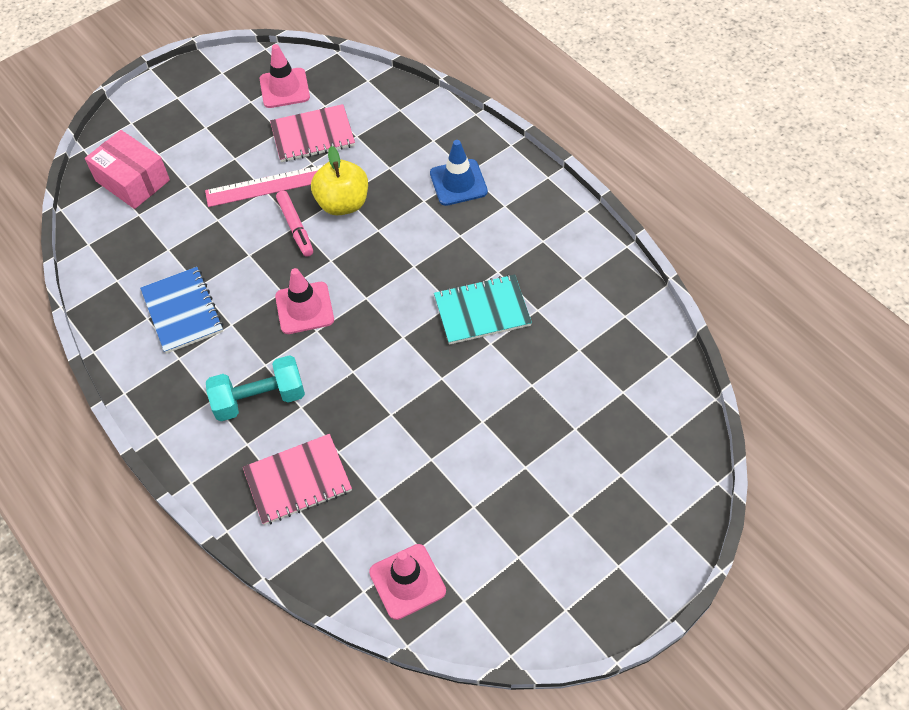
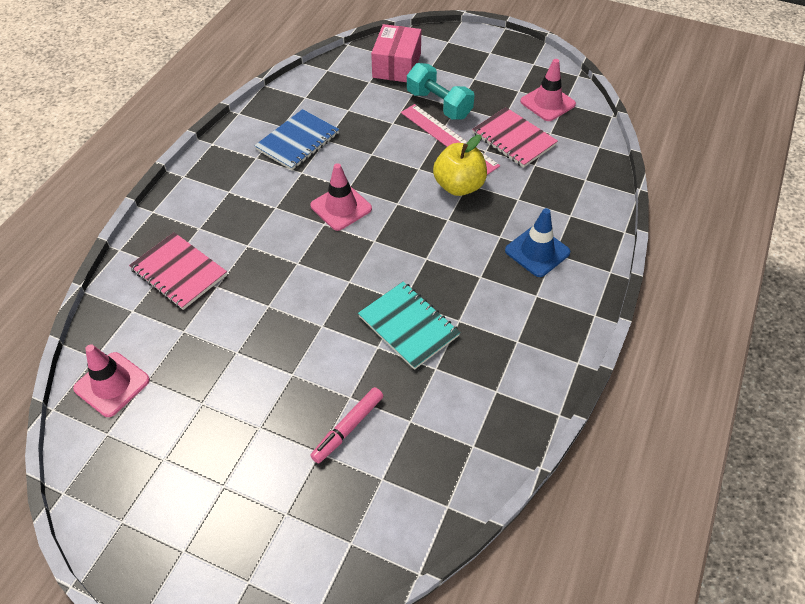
camera: 60 degrees right, 5 degrees down
turquoise dumbbell [206,355,305,421] -> turquoise dumbbell moved to [407,63,474,120]
pink marker [276,191,313,257] -> pink marker moved to [310,387,383,463]

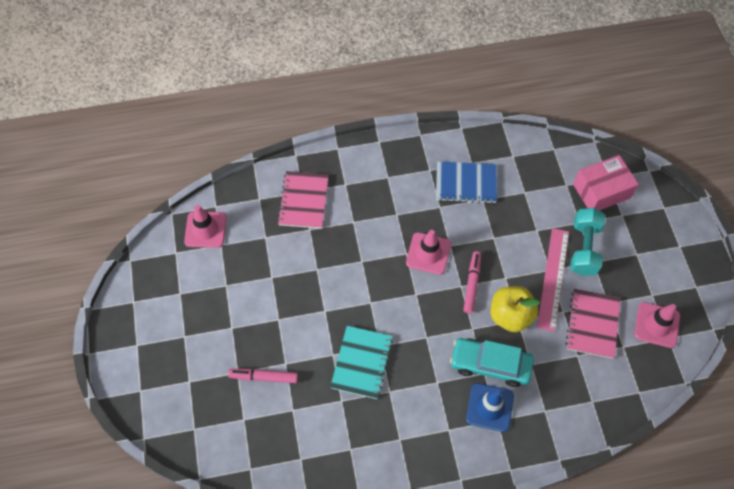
camera: 55 degrees right, 10 degrees up
none -> turquoise car [450,338,534,387]
none -> pink marker [463,251,481,314]

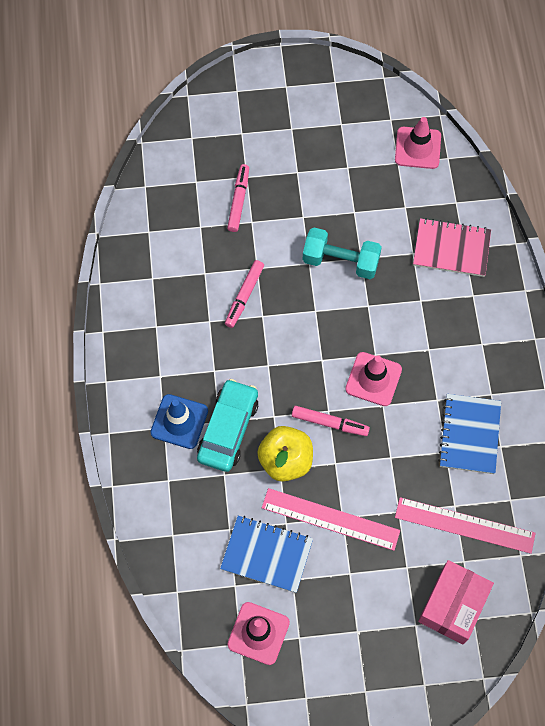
camera: 95 degrees right, 5 degrees up
turquoise notebook [330,326,393,399] -> pink marker [225,260,264,328]
pink notebook [565,289,620,359] -> blue notebook [220,516,313,593]
turquoise dumbbell [570,208,606,276] -> turquoise dumbbell moved to [303,228,382,279]
pink box [573,155,639,210] -> pink box turned 45 degrees clockwise [418,560,494,645]
none -> pink ruler [395,497,536,554]

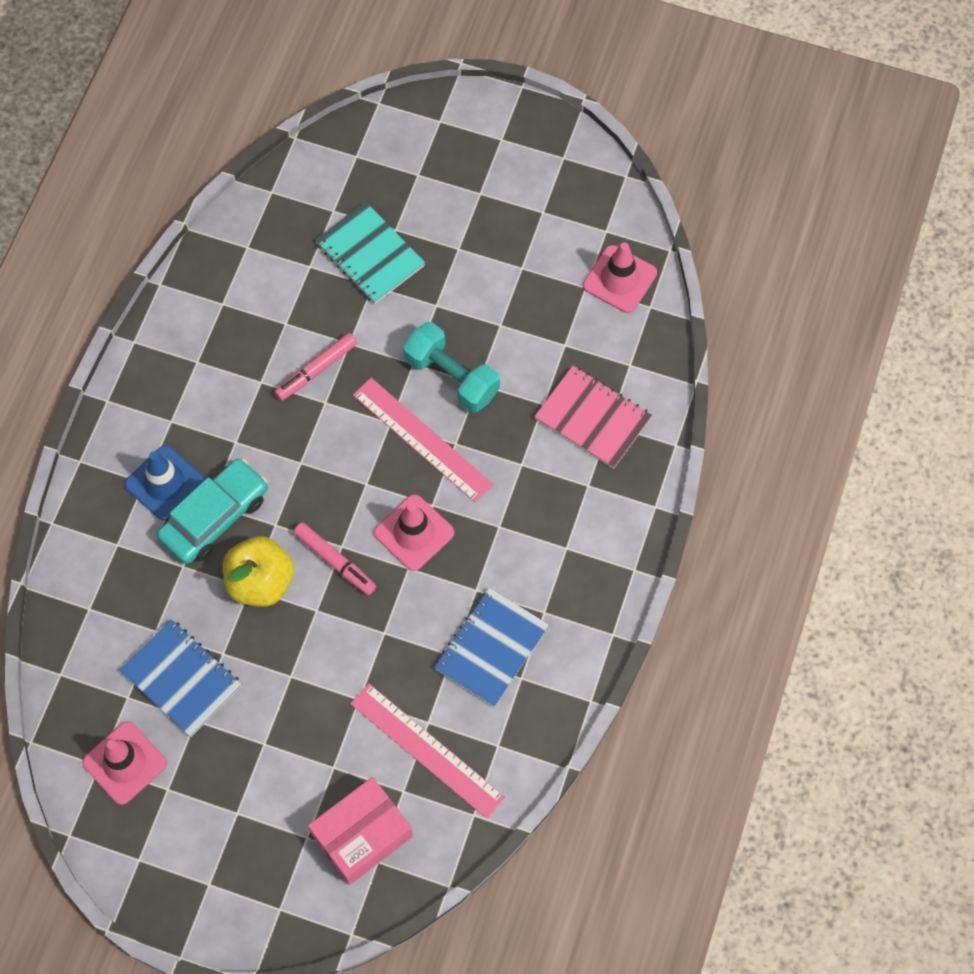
camera: 25 degrees right, 0 degrees up
pink marker [227,164,249,232] -> turquoise notebook [315,202,425,304]
pink ruler [262,488,400,551] -> pink ruler moved to [353,378,493,502]

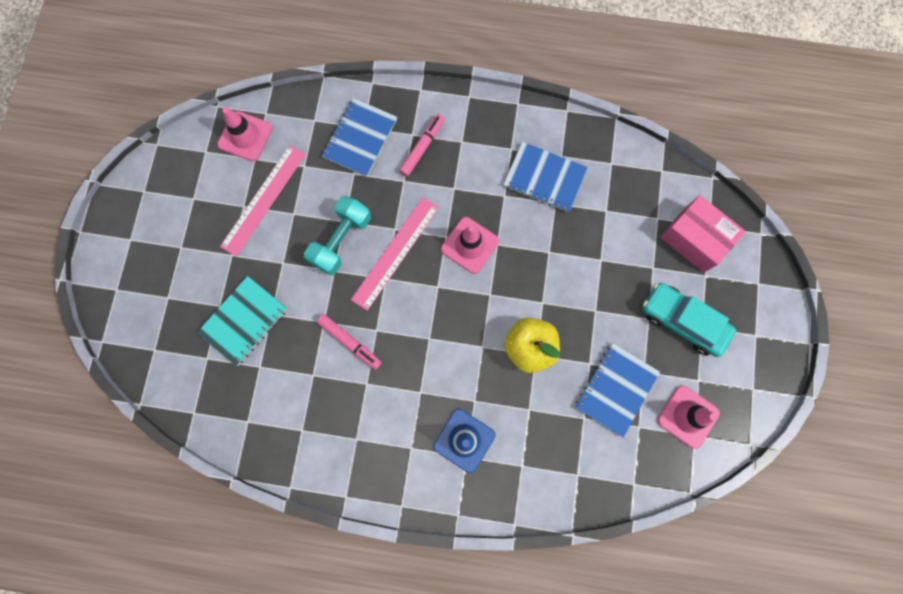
camera: 100 degrees left, 10 degrees up
turquoise car [157,458,268,564] -> turquoise car moved to [642,283,736,357]
pink marker [293,522,376,595] -> pink marker moved to [399,114,445,177]
pink ruler [350,683,505,819] -> pink ruler moved to [220,145,306,257]
pink notebook [534,366,652,469] -> blue notebook [322,98,397,177]

